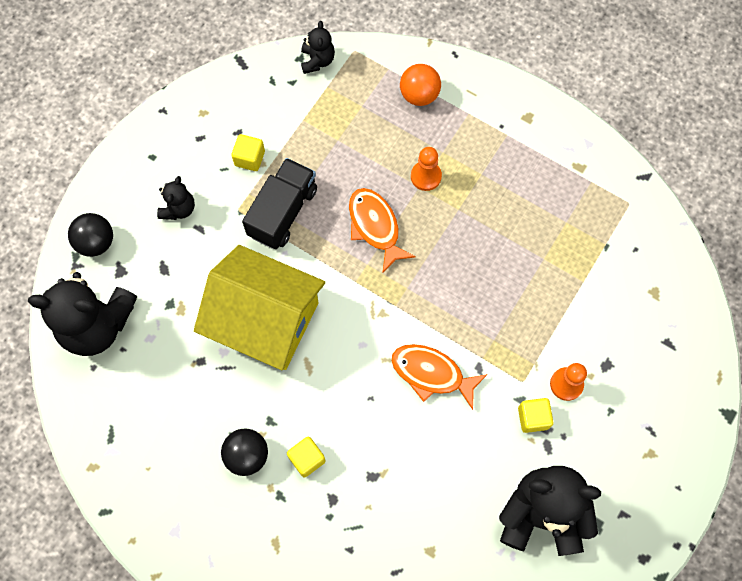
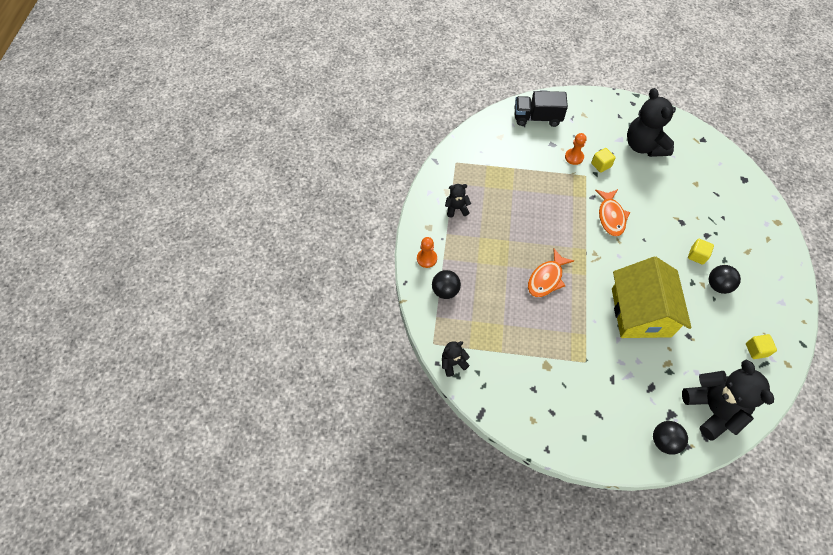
camera: 115 degrees left, 10 degrees down
black teddy bear [157,176,195,220] -> black teddy bear moved to [445,184,471,218]
yellow cube [231,134,265,171] -> yellow cube moved to [746,334,777,359]
black truck [242,158,317,249] -> black truck moved to [515,91,568,127]
orange ball [400,64,441,106] -> black ball [432,270,461,299]
orange pawn [411,147,442,191] -> orange pawn moved to [417,237,437,268]

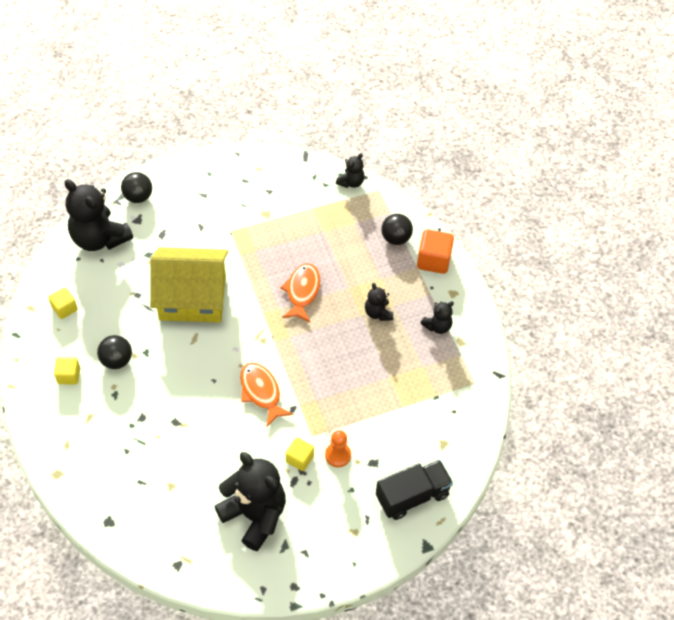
camera: 150 degrees right, 5 degrees down
orange pawn [417,237,437,268] -> orange cube [417,229,454,274]
yellow house [612,257,691,338] -> yellow house turned 60 degrees counterclockwise [150,247,228,322]
yellow cube [688,239,714,265] -> yellow cube moved to [54,357,80,385]
none -> black teddy bear [365,283,393,321]

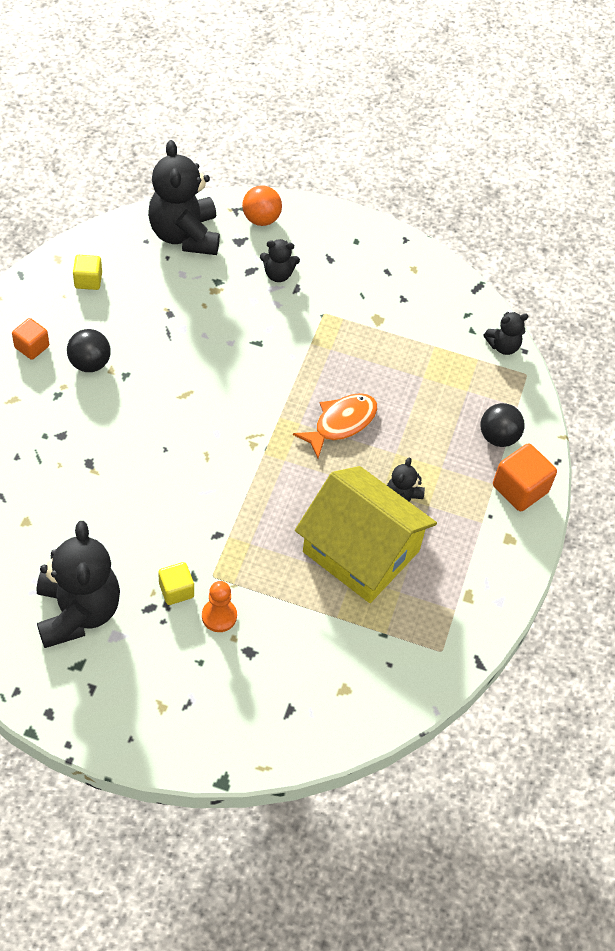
camera: 35 degrees right, 0 degrees up
yellow cube [54,357,80,385] -> orange cube [12,318,49,360]
black ball [121,172,152,203] -> orange ball [242,185,282,226]
yellow house [150,247,228,322] -> yellow house moved to [295,466,437,603]
orange fish [240,362,293,426] -> none
black truck [376,460,453,520] -> none
black teddy bear [421,301,454,334] -> black teddy bear moved to [260,239,300,282]

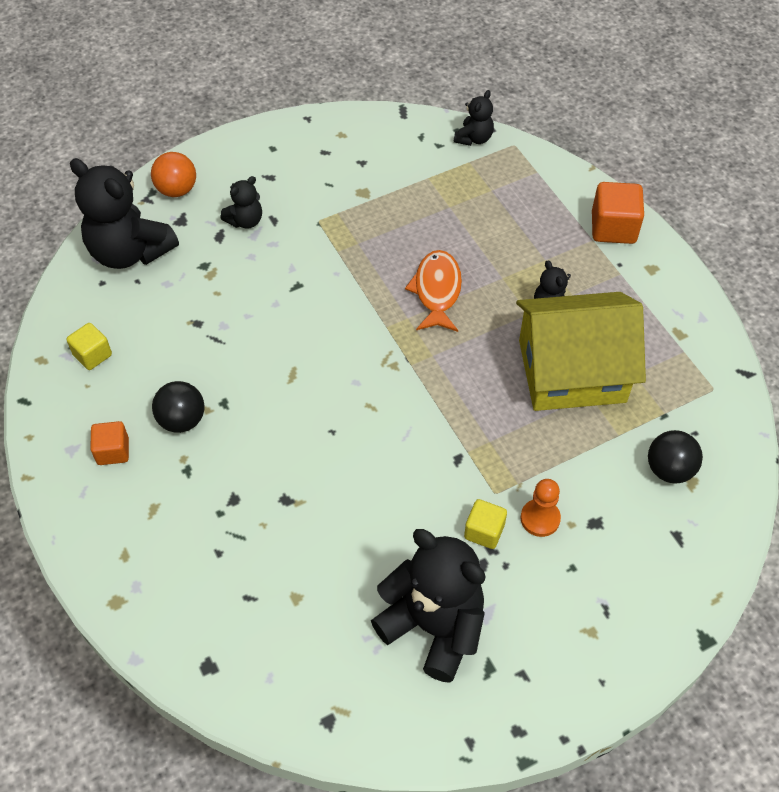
camera: 40 degrees left, 0 degrees up
black ball [480,403,525,447] -> black ball moved to [648,430,703,484]

